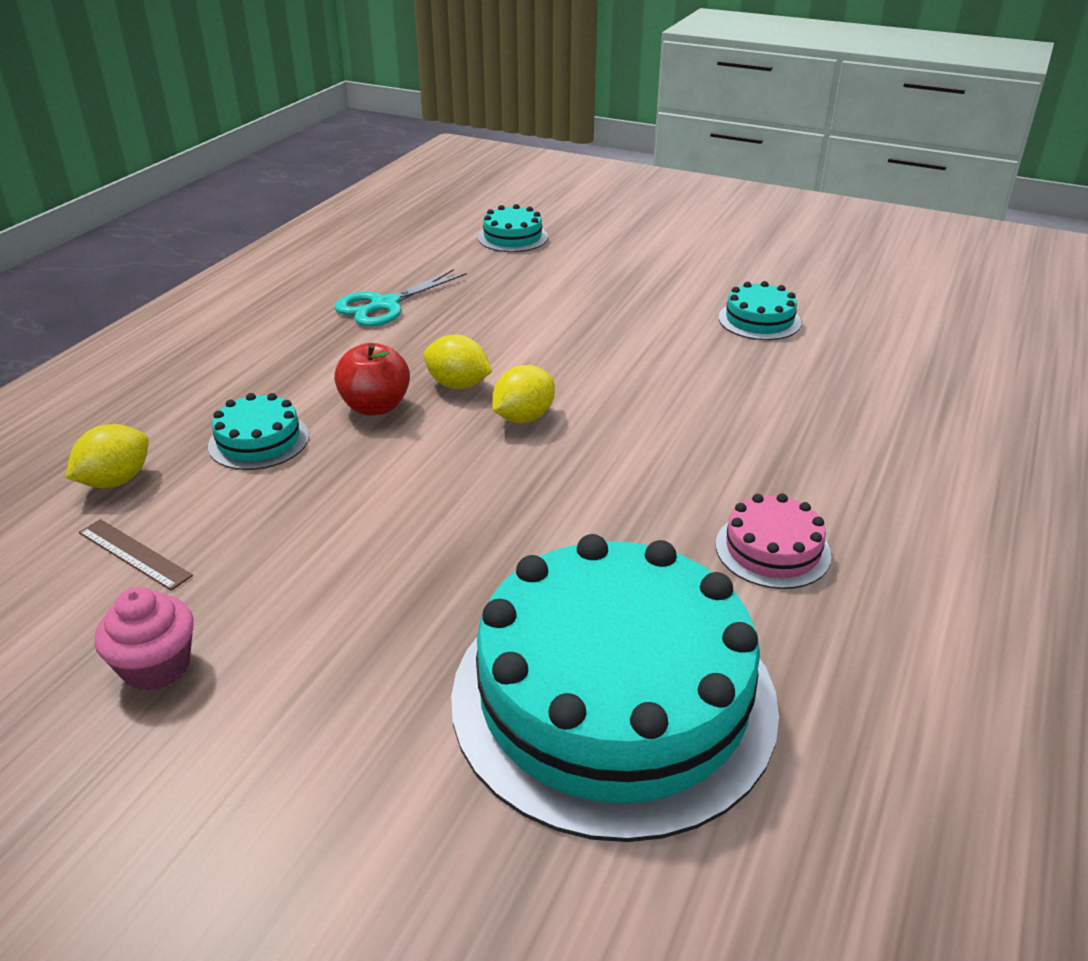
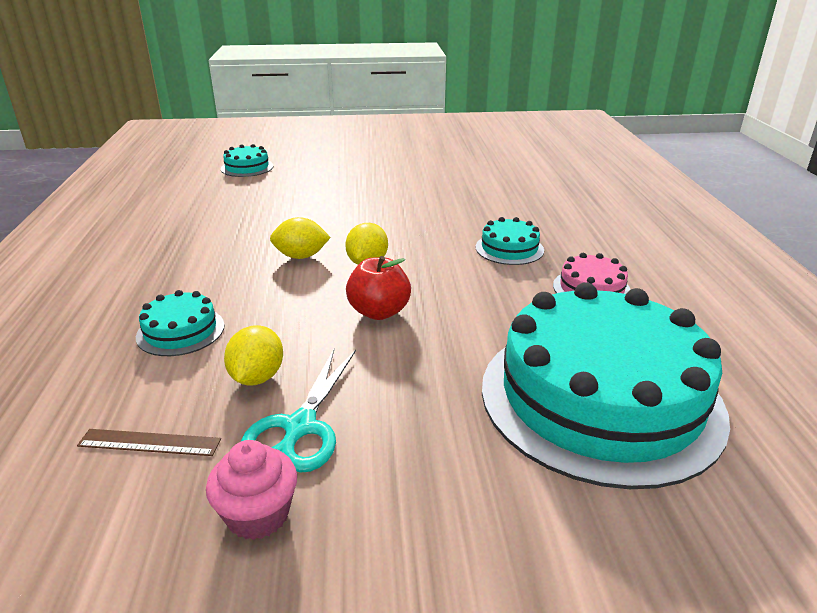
camera: 30 degrees left, 5 degrees down
yellow lemon [65,424,149,488] -> yellow lemon moved to [224,325,283,385]
turquoise scissors [334,269,467,327] -> turquoise scissors moved to [241,349,356,473]
red apple [334,343,410,415] -> red apple moved to [346,256,411,320]
turquoise cake [718,281,801,340] -> turquoise cake moved to [476,217,544,265]

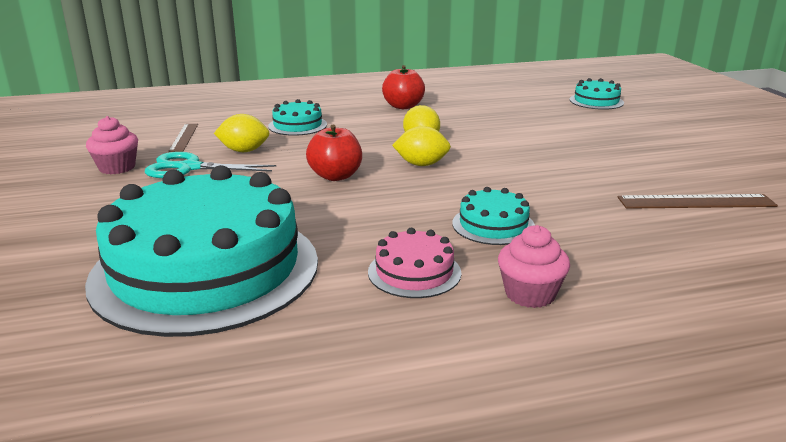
camera: 80 degrees right, 5 degrees down
none -> red apple [382,65,425,109]
none -> pink cupcake [498,225,570,308]
none -> brown ruler [617,194,778,209]

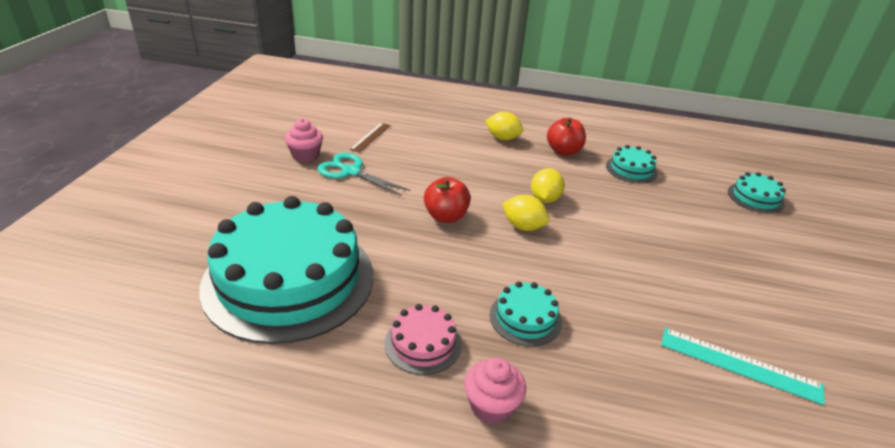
camera: 25 degrees right, 10 degrees up
yellow lemon [214,114,269,152] -> yellow lemon moved to [485,112,523,140]
turquoise cake [268,99,327,136] -> turquoise cake moved to [606,145,658,184]
brown ruler [617,194,778,209] -> turquoise ruler [661,328,825,405]

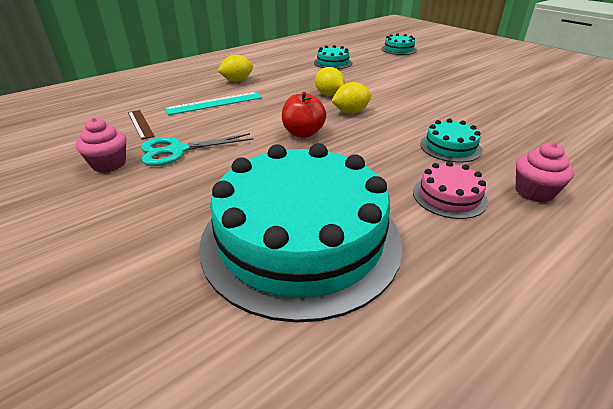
camera: 50 degrees left, 0 degrees up
red apple [547,117,586,156] -> none
turquoise ruler [661,328,825,405] -> turquoise ruler moved to [164,92,262,115]

